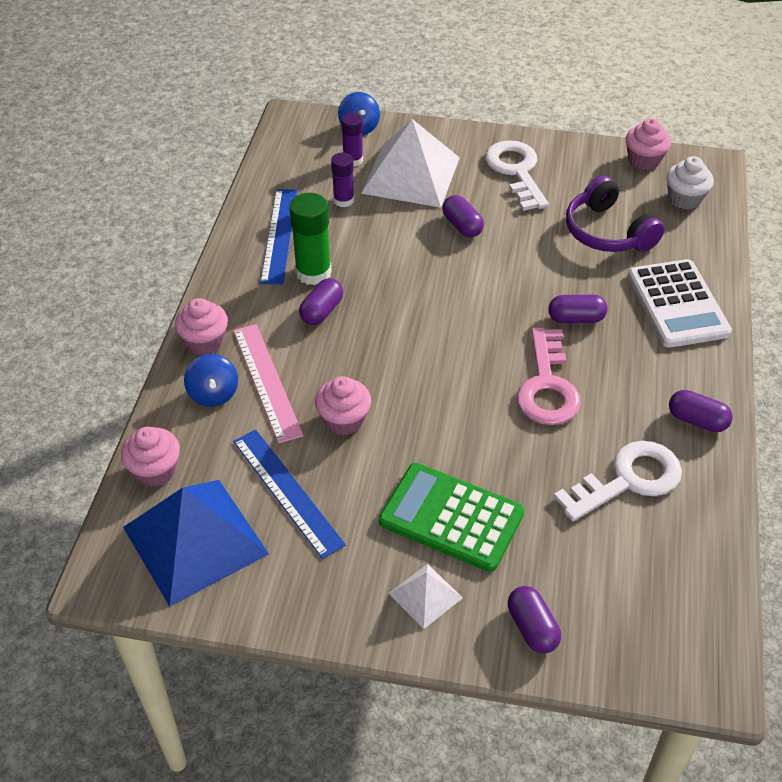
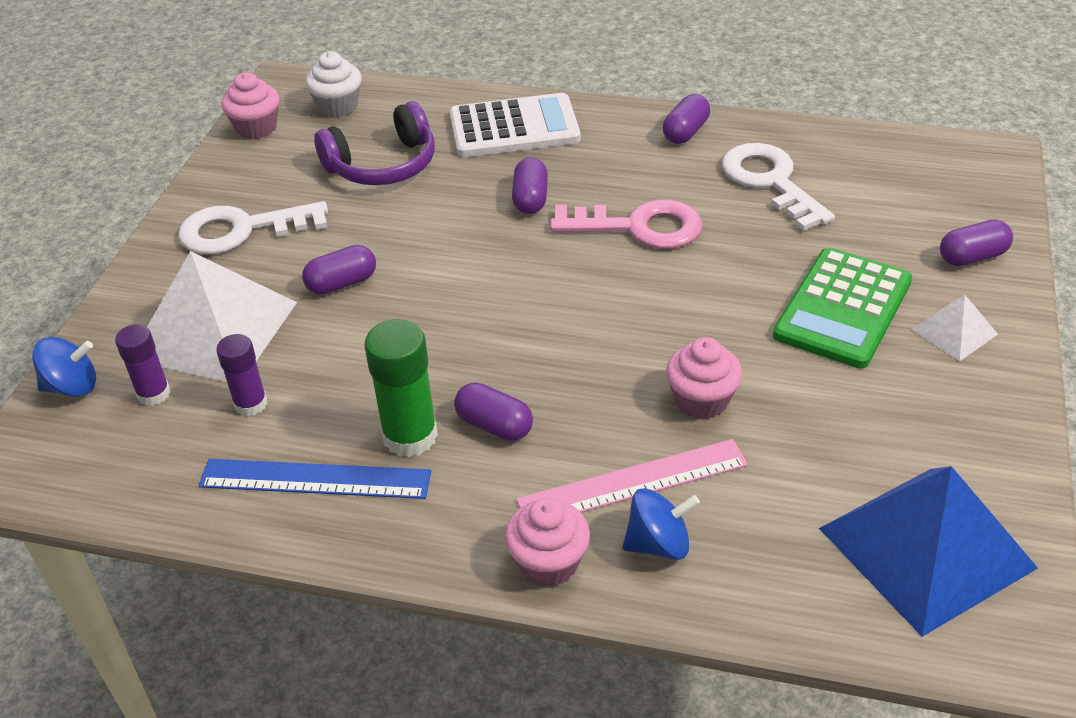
camera: 85 degrees left, 5 degrees down
pink cupcake [121,427,180,487] -> none
blue ruler [233,429,346,559] -> none

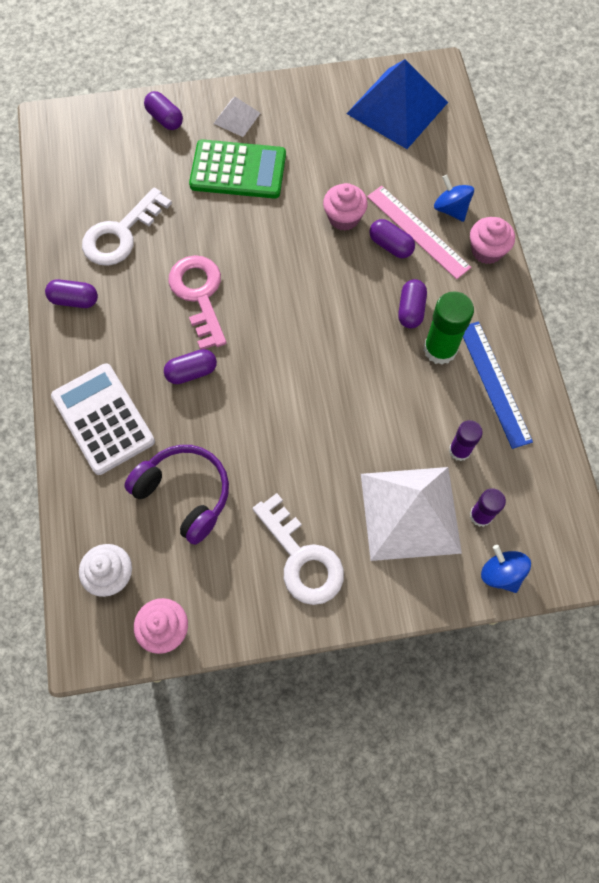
camera: 115 degrees left, 25 degrees up
purple capsule [302,245,376,295] -> purple capsule moved to [369,219,415,258]

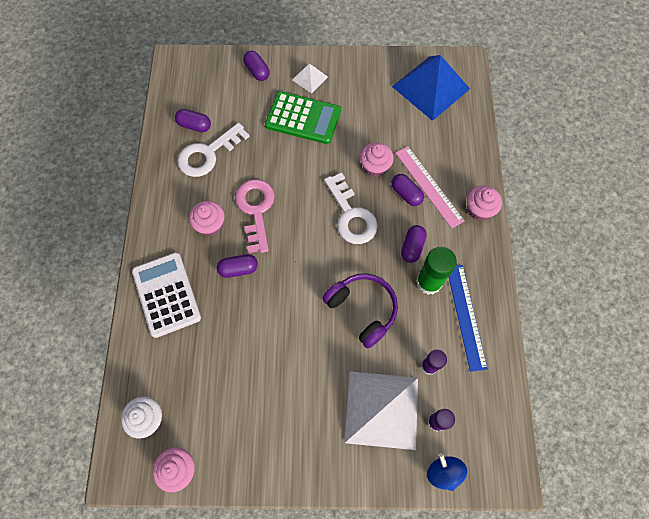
camera: 10 degrees right, 0 degrees up
purple capsule [45,279,98,308] -> purple capsule moved to [175,109,211,132]
purple headphones [124,445,229,545] -> purple headphones moved to [322,273,398,348]
white key [253,493,344,605] -> white key moved to [324,173,378,244]
blue spinning top [434,175,474,222] -> none
none -> pink cupcake [189,201,225,236]

